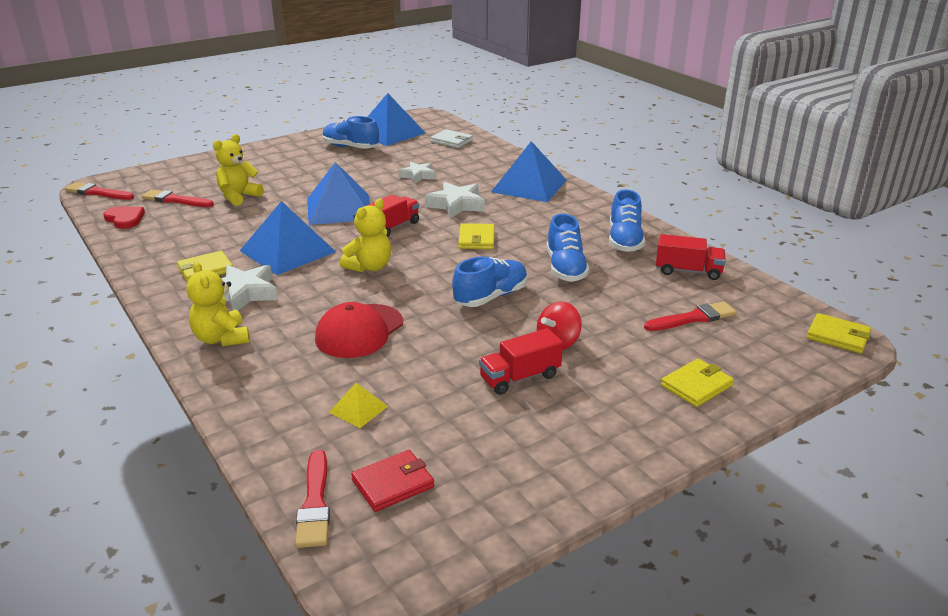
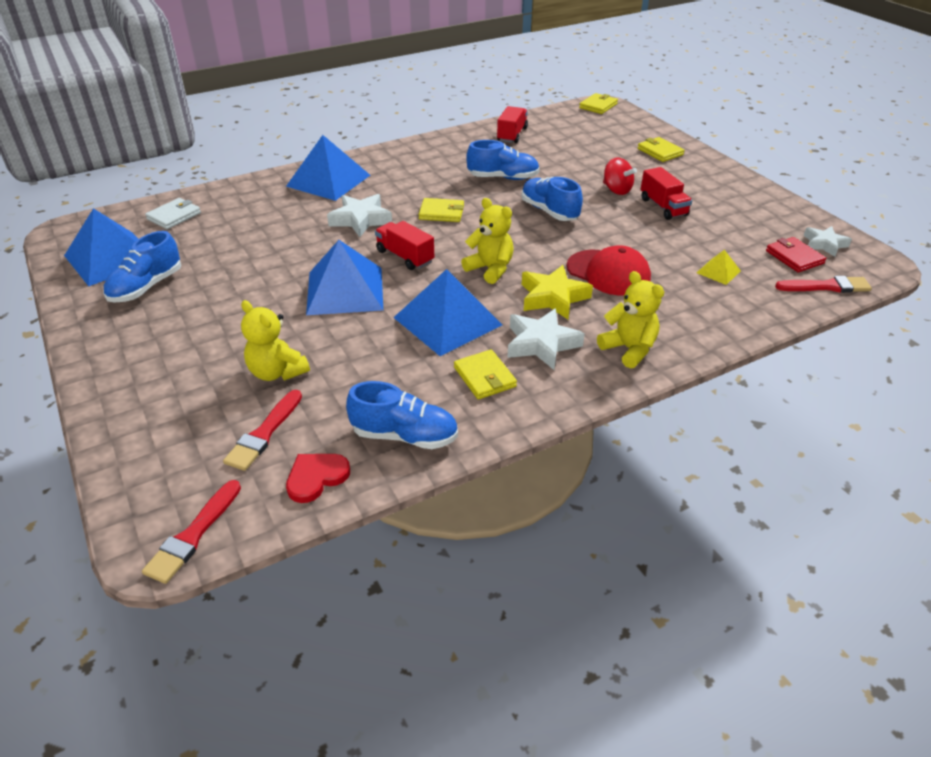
camera: 85 degrees left, 10 degrees up
yellow teddy bear [186,262,250,346] -> yellow teddy bear turned 105 degrees counterclockwise [597,271,664,369]
white star [399,162,436,183] -> white star moved to [803,226,852,257]
blue shoe [609,189,645,252] -> blue shoe moved to [346,381,458,449]
red brush [644,301,737,331] -> none
none -> yellow star [522,265,593,319]

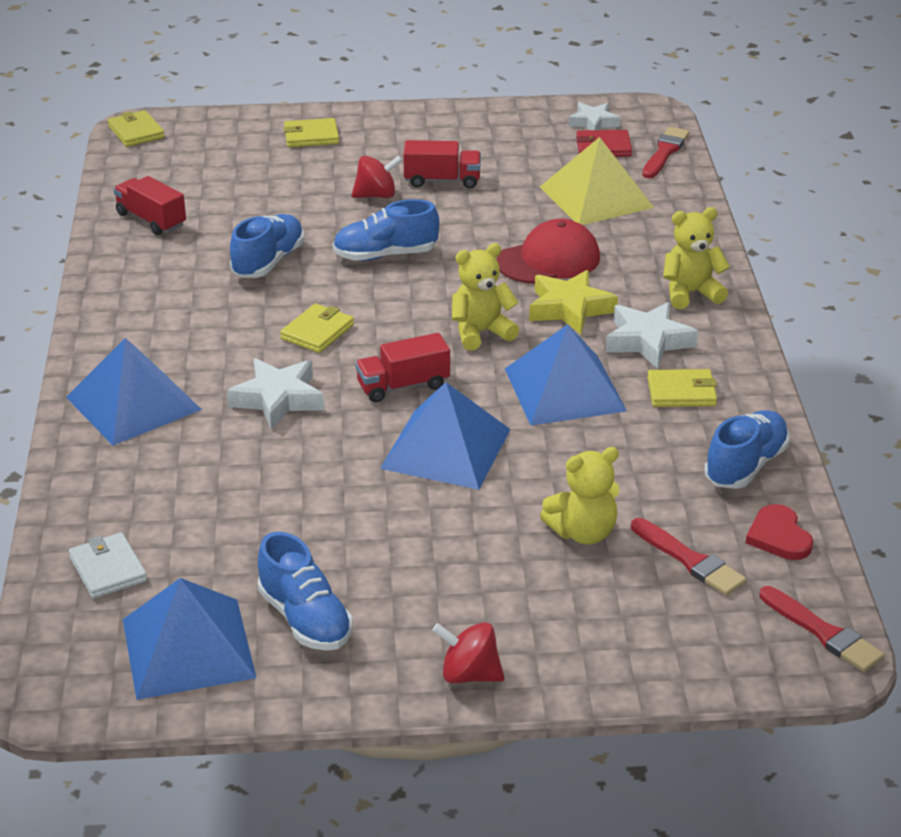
camera: 65 degrees left, 5 degrees down
yellow pyramid [696,250,741,285] -> yellow pyramid [540,137,654,225], size x2.20
none -> red spinning top [432,622,504,684]

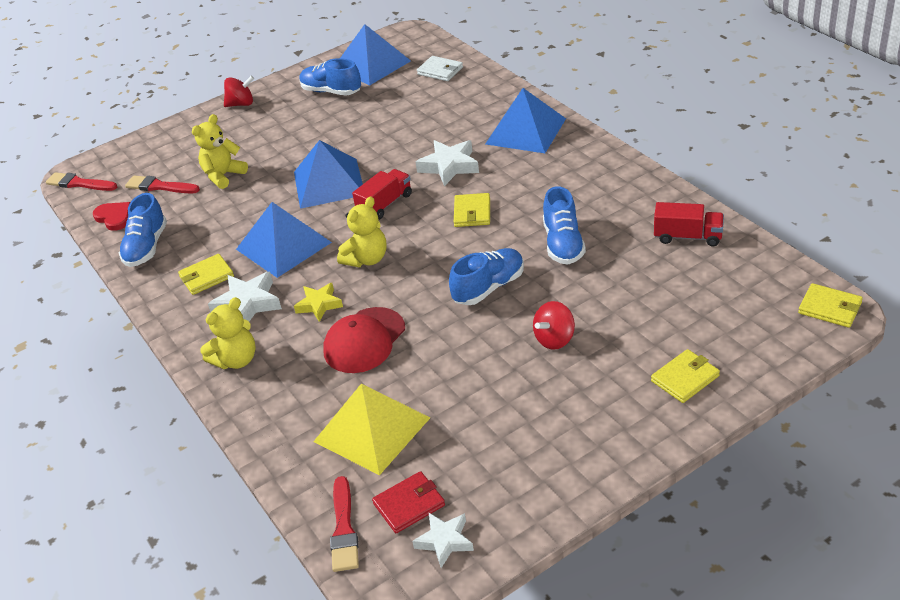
camera: 155 degrees right, 5 degrees up
red truck [403,140,481,188] -> none
yellow star [529,270,618,335] -> yellow star [294,283,343,322], size x0.67

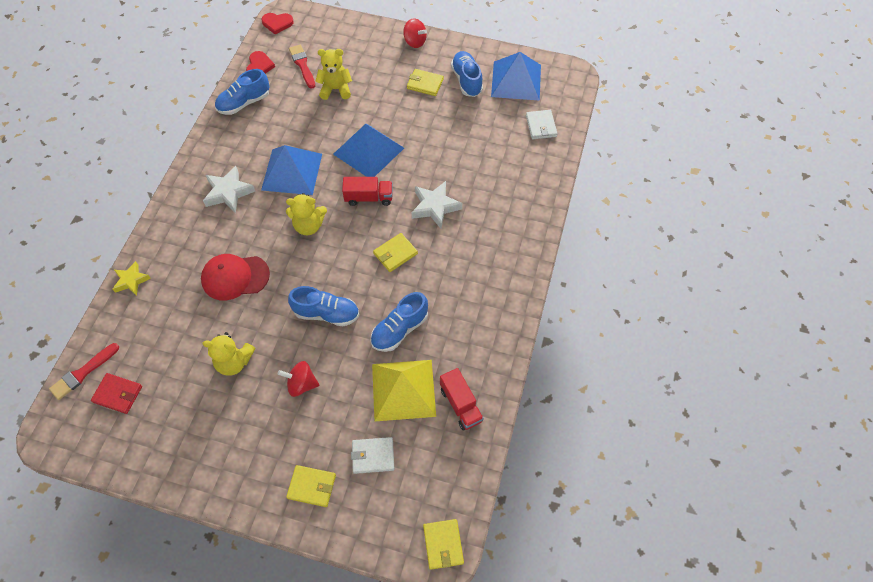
camera: 45 degrees right, 20 degrees up
red brush [46,172,117,191] -> red heart [261,13,294,35]
yellow wallet [178,254,234,295] -> yellow wallet moved to [407,69,444,96]
yellow teddy bear [200,297,256,369] -> yellow teddy bear moved to [202,332,255,376]
yellow star [294,283,343,322] -> yellow star moved to [113,261,151,296]
yellow pyramid [313,383,430,475] -> yellow pyramid moved to [372,360,436,421]
white star [412,512,474,568] -> none
blue pyramid [486,88,566,153] -> none
none -> white wallet [351,437,394,474]

